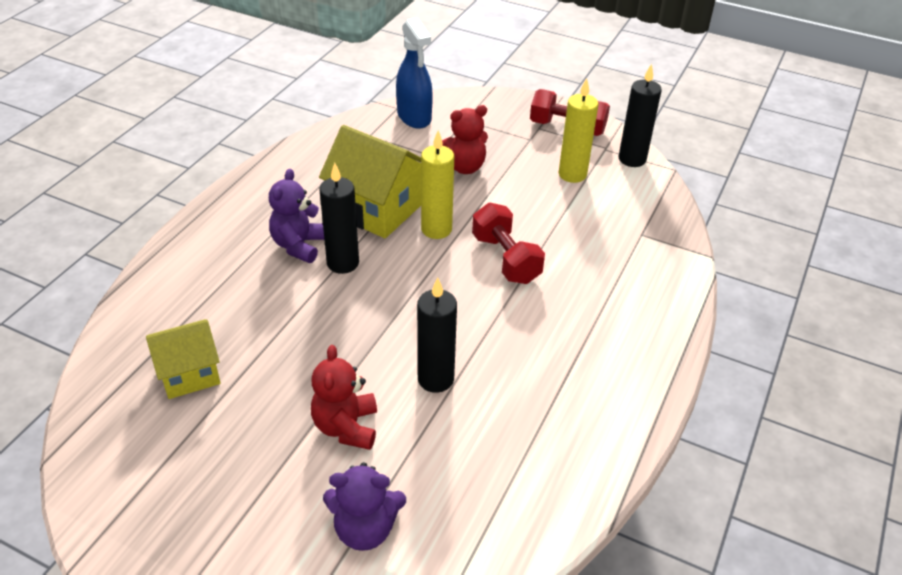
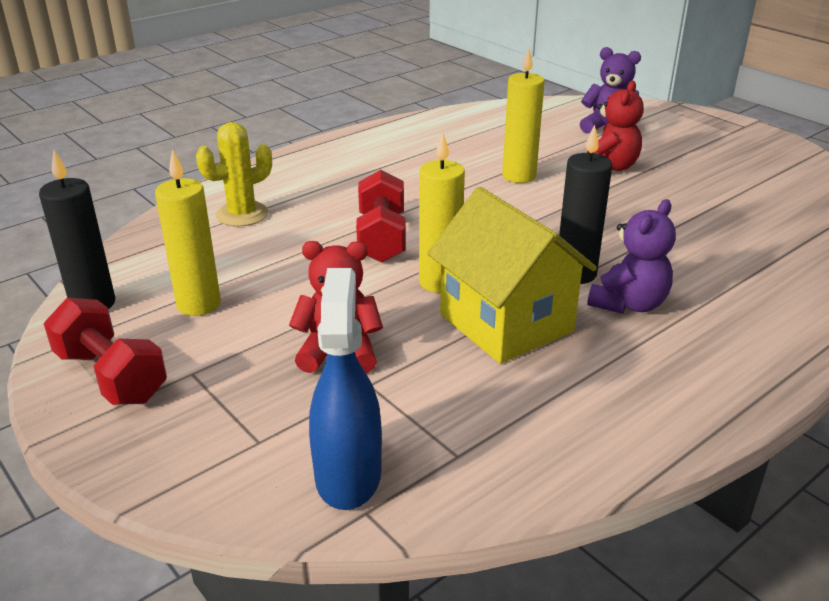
camera: 155 degrees left, 10 degrees down
yellow house [146,319,220,399] -> none
black candle [417,277,457,393] -> yellow candle [502,48,545,183]
none -> yellow cactus [196,122,272,227]

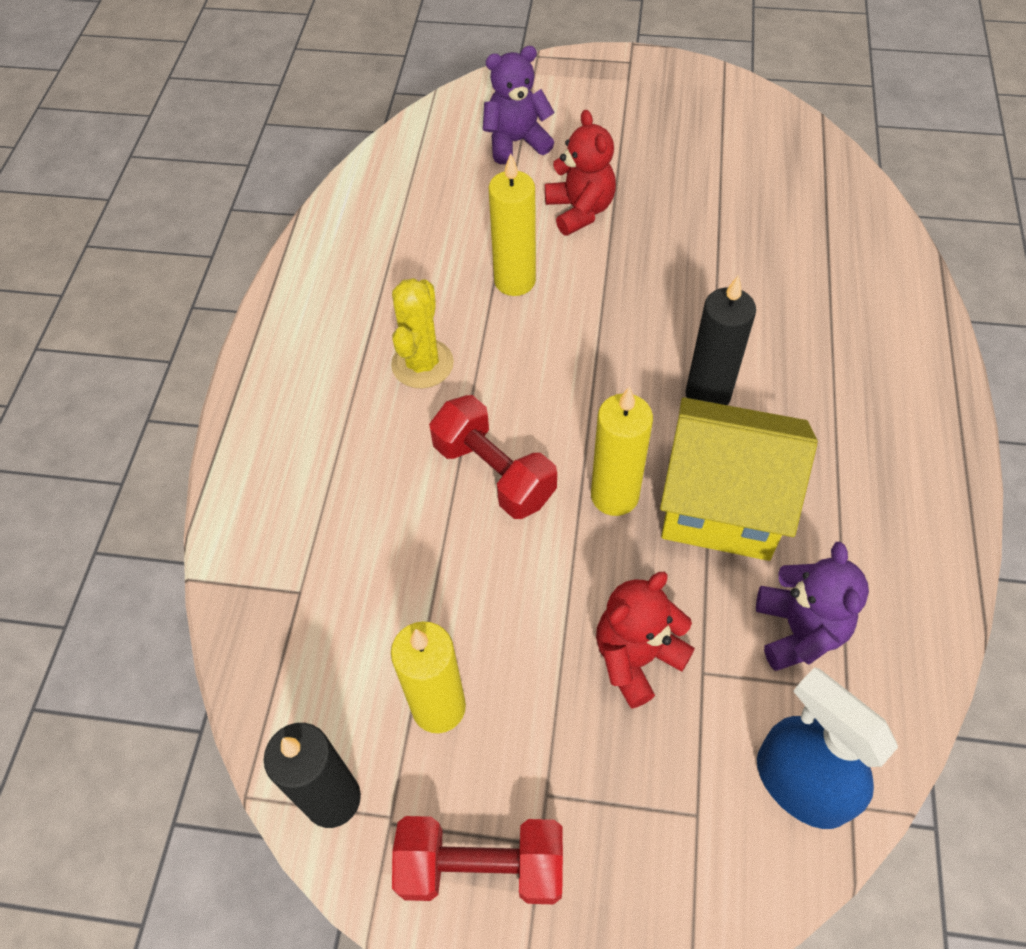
camera: 40 degrees left, 25 degrees up
yellow cactus [196,122,272,227] -> yellow cactus moved to [391,278,454,389]
purple teddy bear [587,199,676,314] -> purple teddy bear moved to [756,542,869,671]

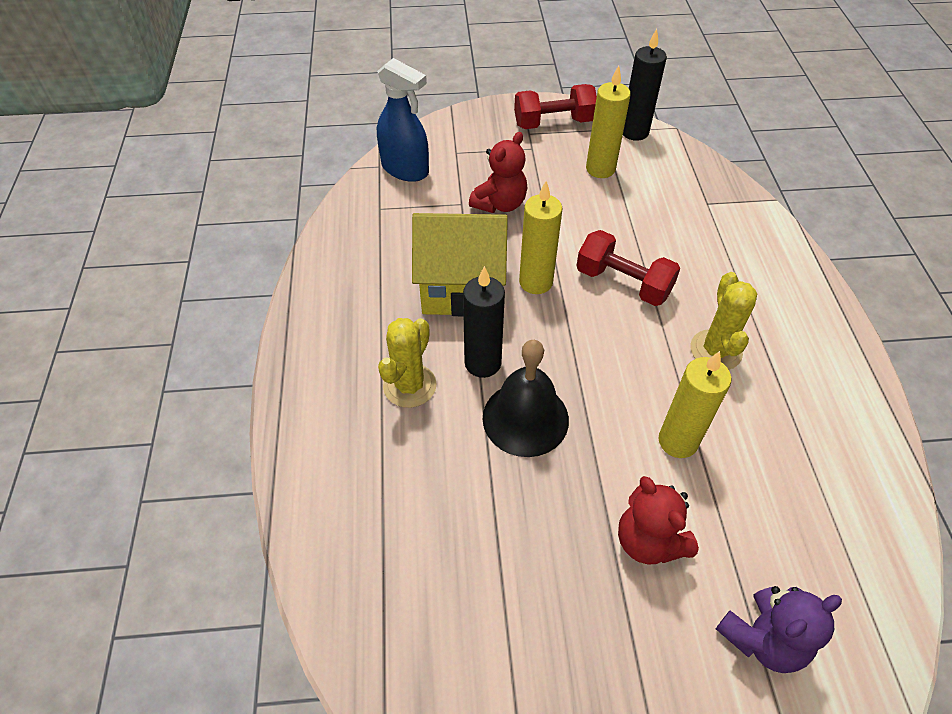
camera: 165 degrees right, 5 degrees down
purple teddy bear [756,542,869,671] -> none
none -> yellow cactus [378,318,436,408]
none -> black bell [482,340,569,457]

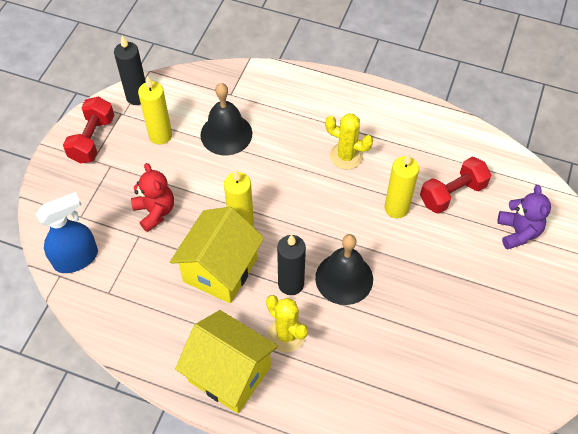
camera: 65 degrees left, 5 degrees up
red dumbbell [576,230,680,306] -> red dumbbell moved to [420,157,491,214]
red teddy bear [618,476,699,565] -> none
none -> yellow house [175,310,278,414]
none -> black bell [200,83,252,155]

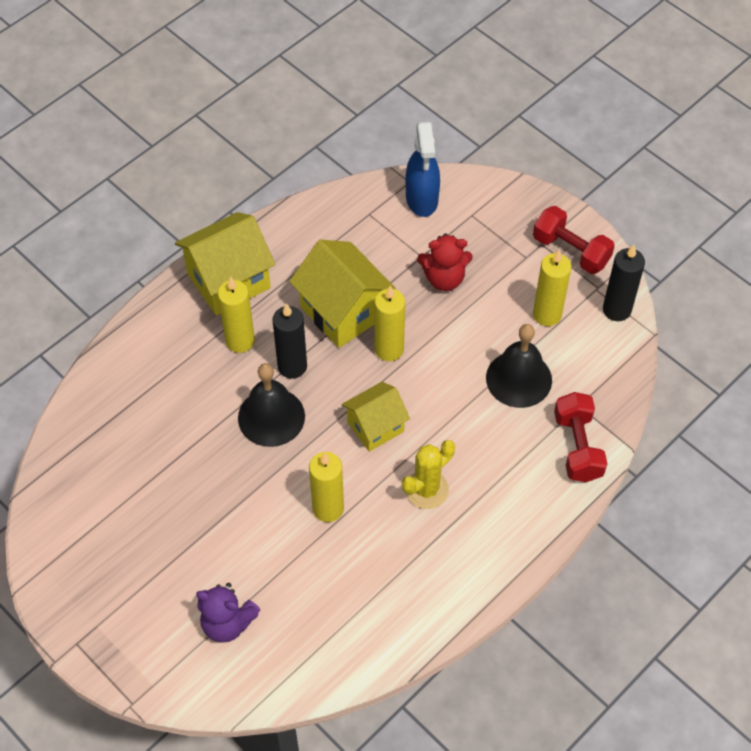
camera: 115 degrees right, 0 degrees up
yellow cactus [266,295,308,352] -> yellow candle [218,277,255,353]
red dumbbell [420,157,491,214] -> red dumbbell moved to [554,392,608,482]
none -> yellow house [342,382,410,452]

